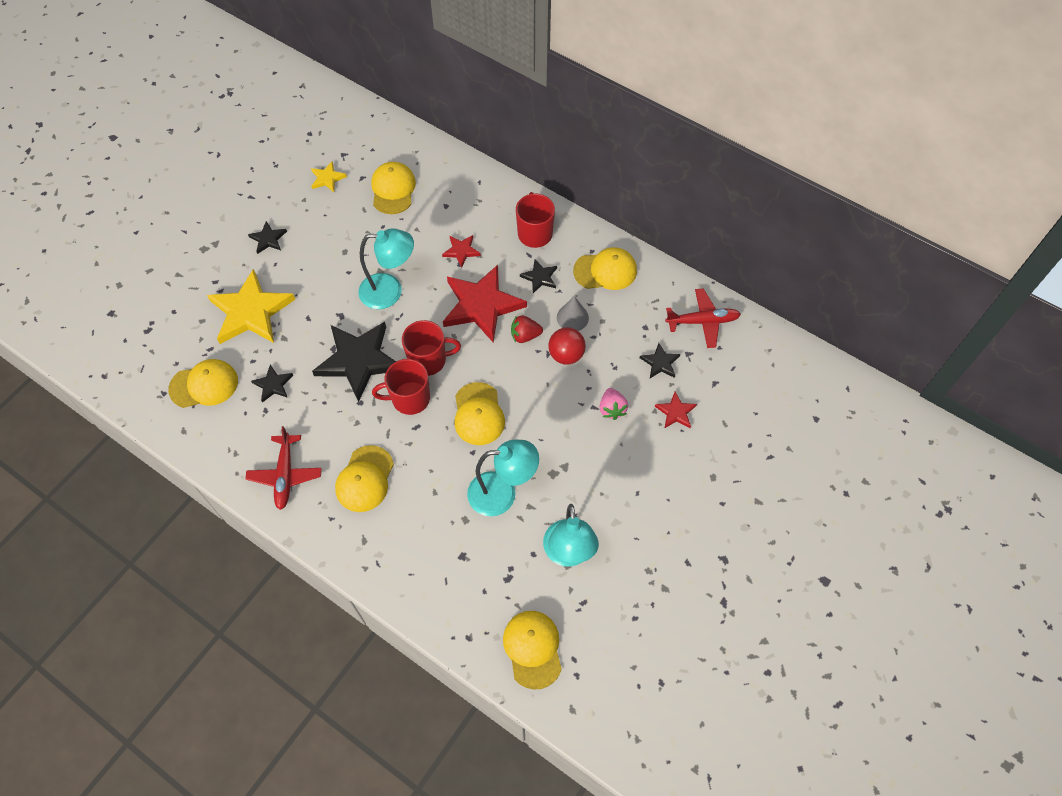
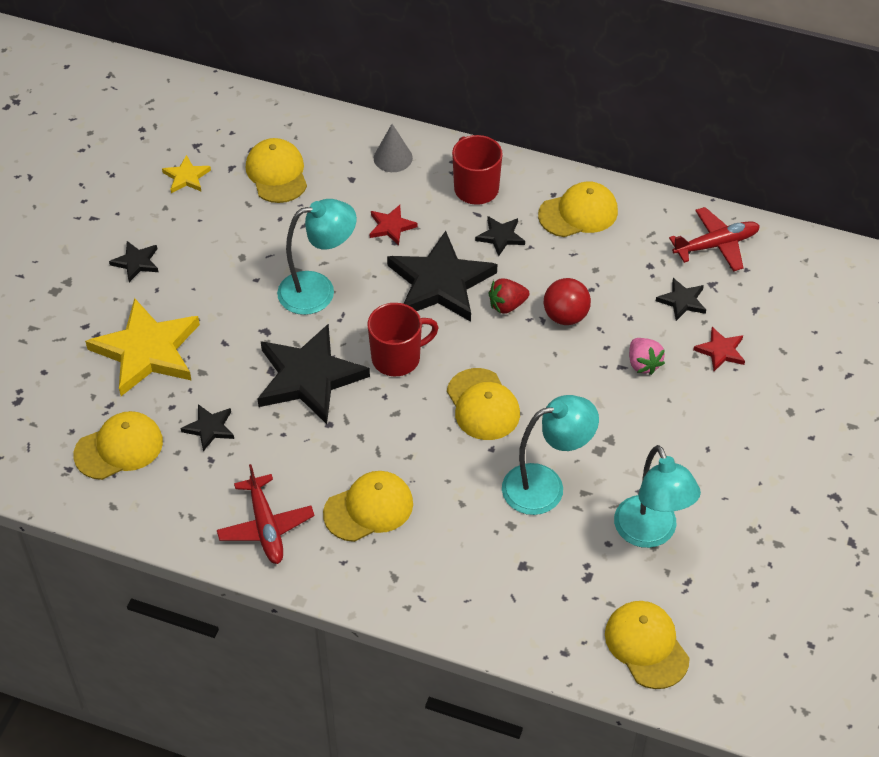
camera: 15 degrees left, 10 degrees down
yellow cap [335,445,394,512] -> yellow cap turned 120 degrees counterclockwise [323,471,413,542]
red mug [372,359,430,415] -> none
red star [443,265,527,343] -> black star [387,231,497,322]
grey cone [557,296,589,331] -> grey cone moved to [374,124,413,172]

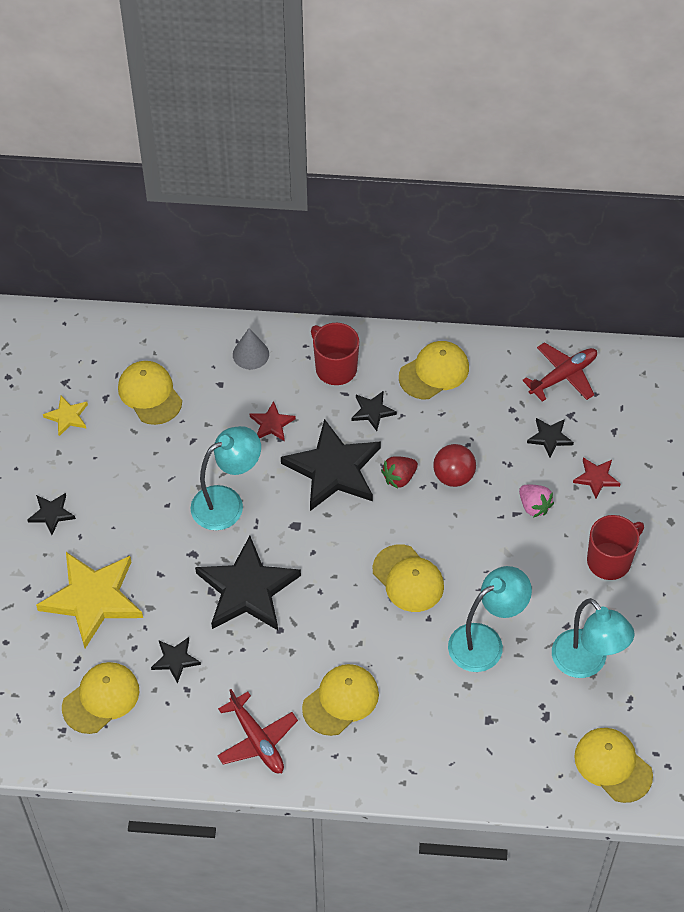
camera: 15 degrees left, 5 degrees up
red mug [368,303,439,376] -> red mug moved to [587,515,644,580]

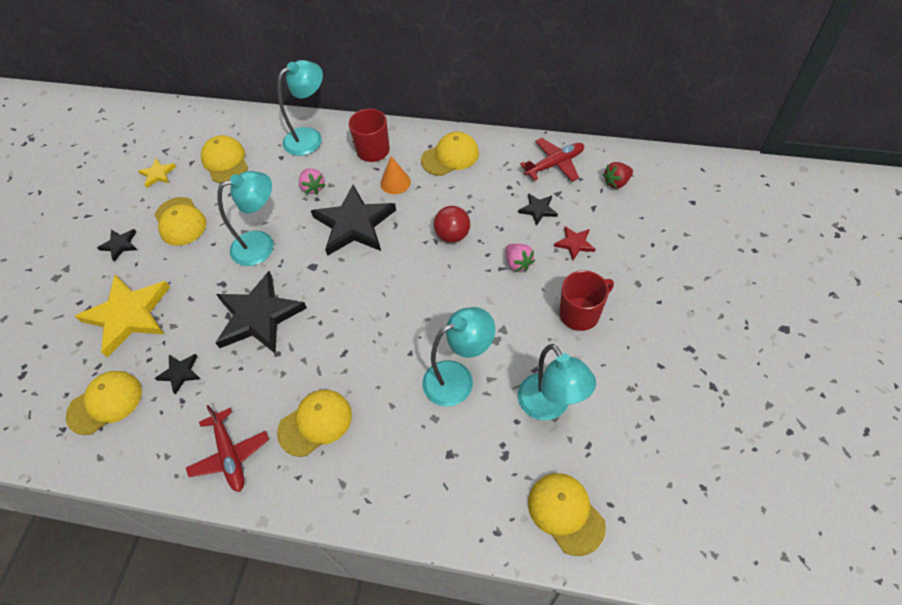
camera: 10 degrees right, 0 degrees up
grey cone [233,328,269,370] -> turquoise lamp [278,60,323,156]
red star [250,401,296,441] -> pink strawberry [299,168,325,194]
black star [351,391,397,431] -> orange cone [381,156,411,194]
yellow cap [373,544,444,612] -> yellow cap moved to [154,197,206,246]
red strawberry [381,456,418,489] -> red strawberry moved to [603,162,633,189]

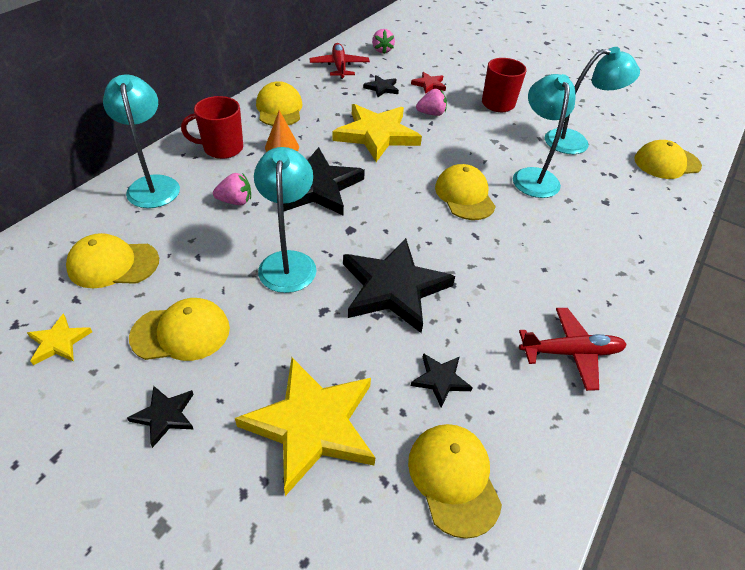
camera: 75 degrees left, 10 degrees down
yellow cap [277,390,352,457] -> yellow cap moved to [435,164,496,220]
red ball [434,206,470,243] -> yellow star [332,104,422,162]
red strawberry [603,162,633,189] -> pink strawberry [372,29,395,54]

